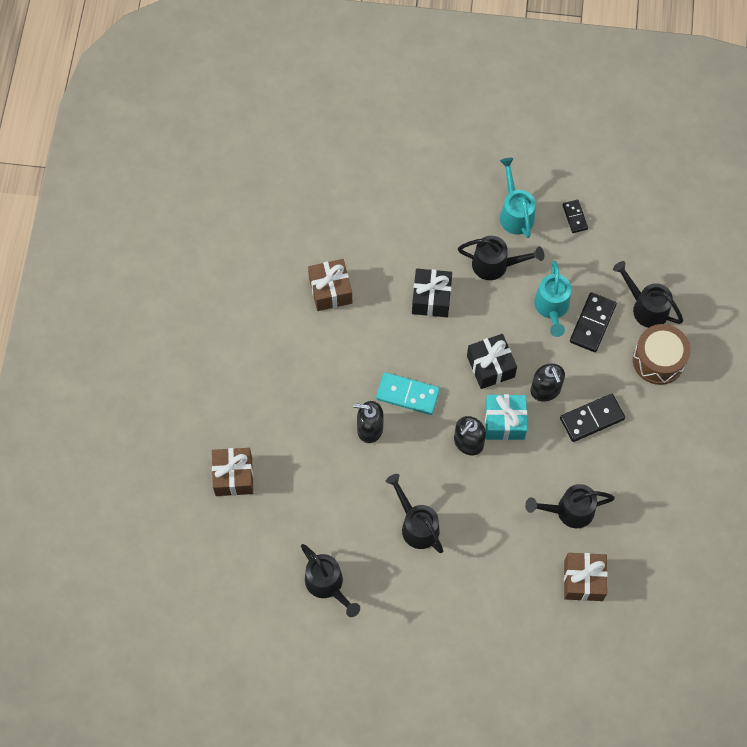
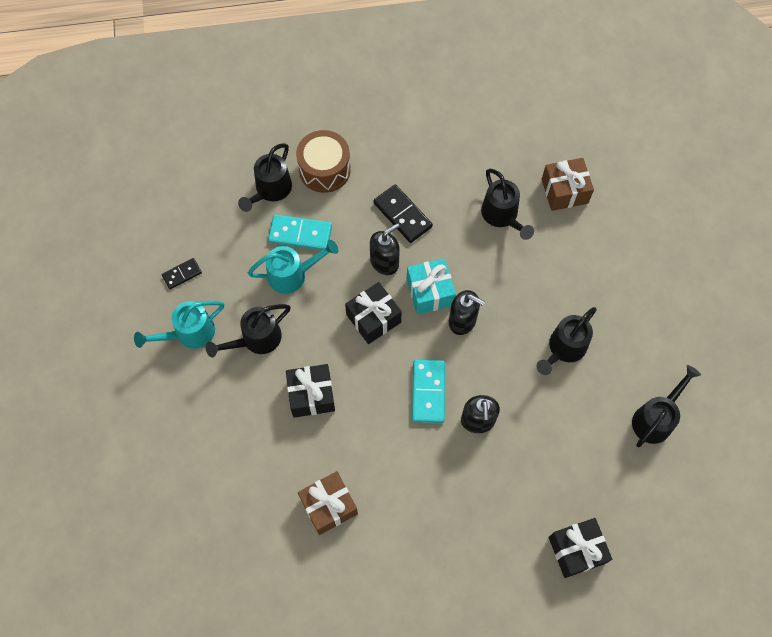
camera: 105 degrees left, 0 degrees up
brown gift [212,448,253,496] -> black gift [549,518,612,578]
black watering can [458,236,544,280] -> black watering can turned 120 degrees counterclockwise [206,304,291,357]
black domino [570,292,617,352] -> turquoise domino [268,214,332,250]

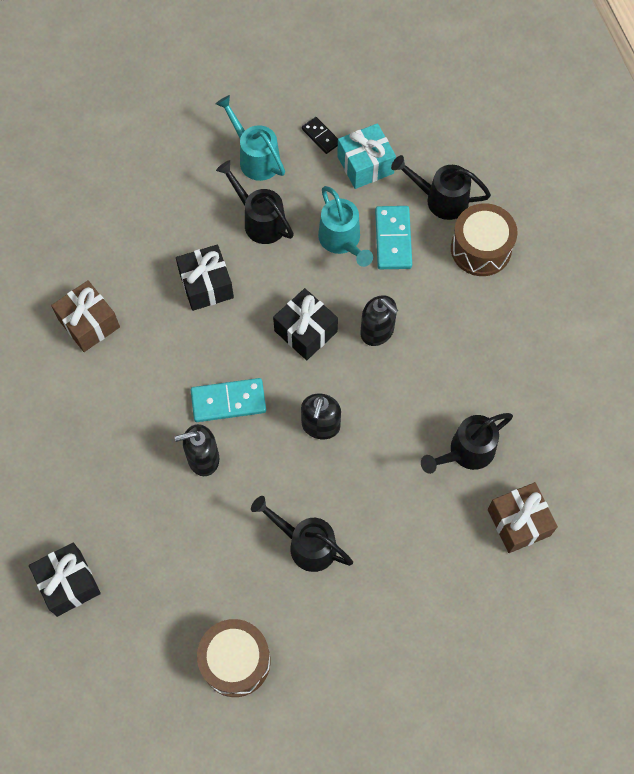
camera: 80 degrees right, 0 degrees up
black domino [373,184,433,243] -> none
turquoise gift [407,258,456,315] -> turquoise gift moved to [337,123,396,189]
black watering can [632,365,701,447] -> brown drum [197,619,270,697]

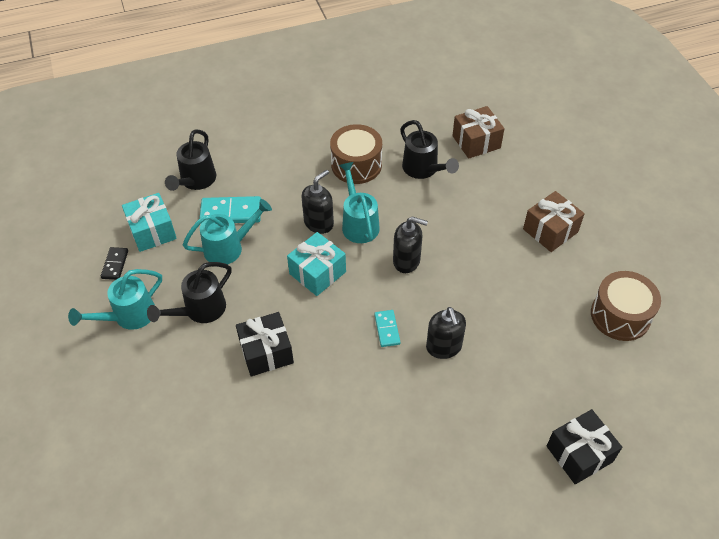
camera: 90 degrees left, 15 degrees down
brown gift [51,280,120,352] -> brown gift moved to [523,191,585,252]
turquoise domino [191,378,266,422] -> turquoise domino [374,310,400,347], size x0.59
black watering can [251,496,353,572] -> none
black gift [273,288,338,360] -> turquoise gift [287,232,346,296]
black domino [302,117,338,154] -> black domino turned 45 degrees counterclockwise [101,247,128,280]
brown drum [451,203,518,276] -> brown drum moved to [330,124,382,184]
none -> turquoise watering can [339,162,380,243]

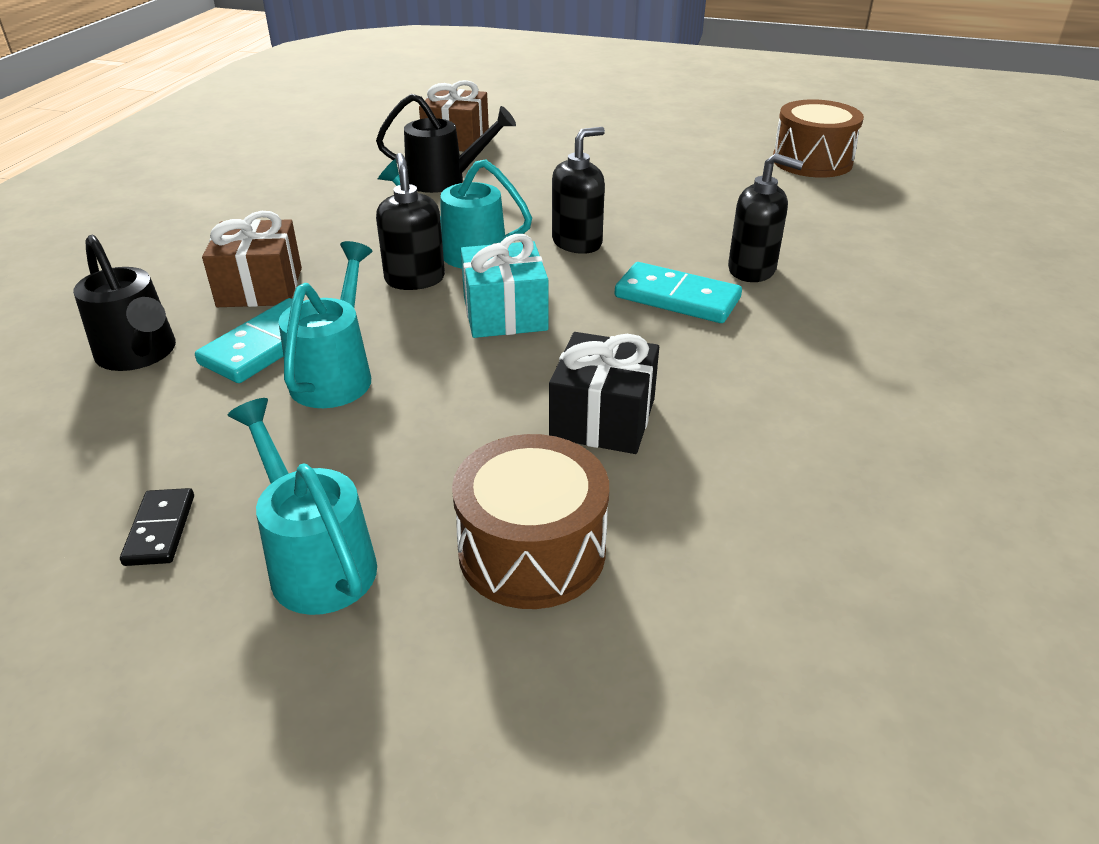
camera: 55 degrees left, 15 degrees down
turquoise watering can [68,269,162,330] -> turquoise watering can turned 150 degrees clockwise [228,398,377,615]
black domino [101,247,128,280] -> black domino turned 45 degrees clockwise [120,488,194,566]
turquoise gift [122,193,177,252] -> none
black watering can [147,262,232,323] -> none
brown drum [330,124,382,184] -> brown drum moved to [452,434,609,609]
turquoise domino [374,310,400,347] -> turquoise domino [615,262,742,323], size x1.68
brown gift [523,191,585,252] -> brown gift moved to [202,211,302,307]
black gift [547,409,622,484] -> none

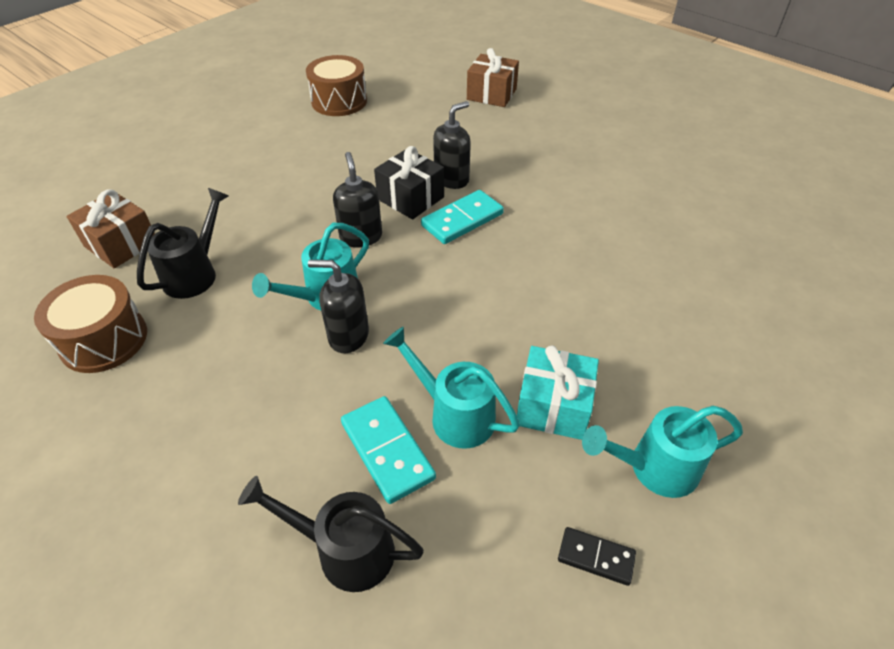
camera: 65 degrees left, 10 degrees up
black watering can [73,235,176,371] -> black watering can turned 150 degrees counterclockwise [238,476,424,592]
brown gift [202,211,302,307] -> brown gift moved to [467,48,519,107]
brown drum [452,434,609,609] -> brown drum moved to [34,275,147,373]
turquoise gift [461,234,548,338] -> turquoise gift moved to [517,345,599,440]
black gift [549,332,659,454] -> black gift moved to [374,146,444,219]

